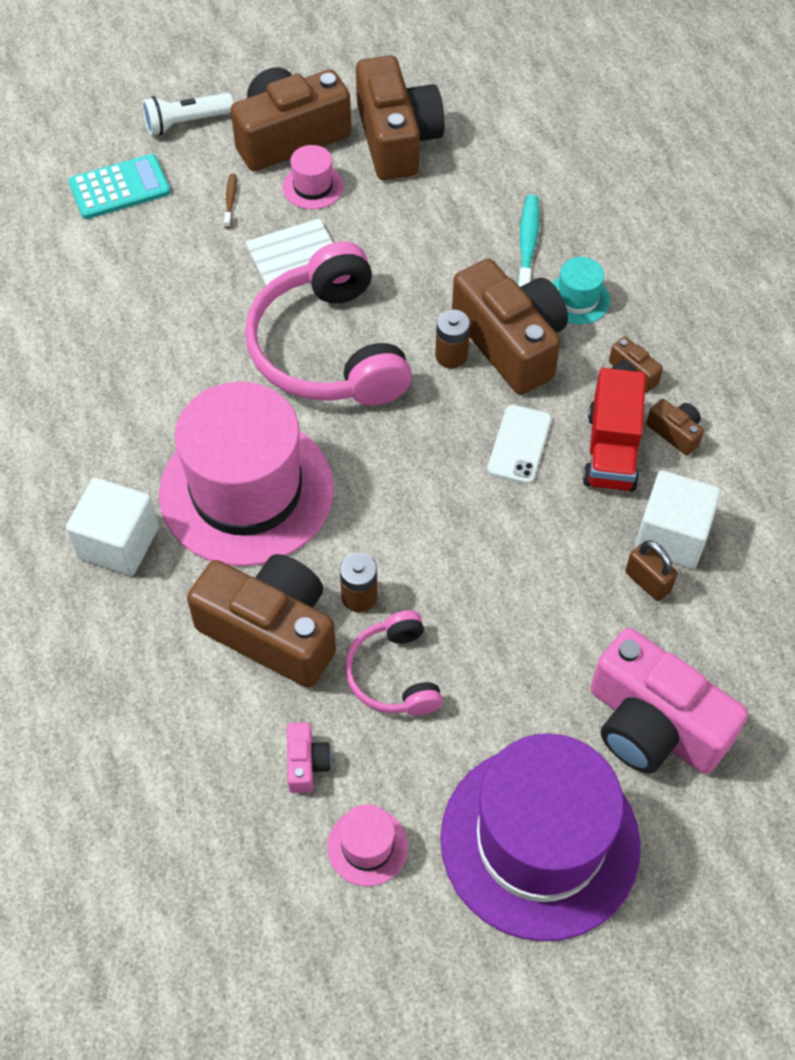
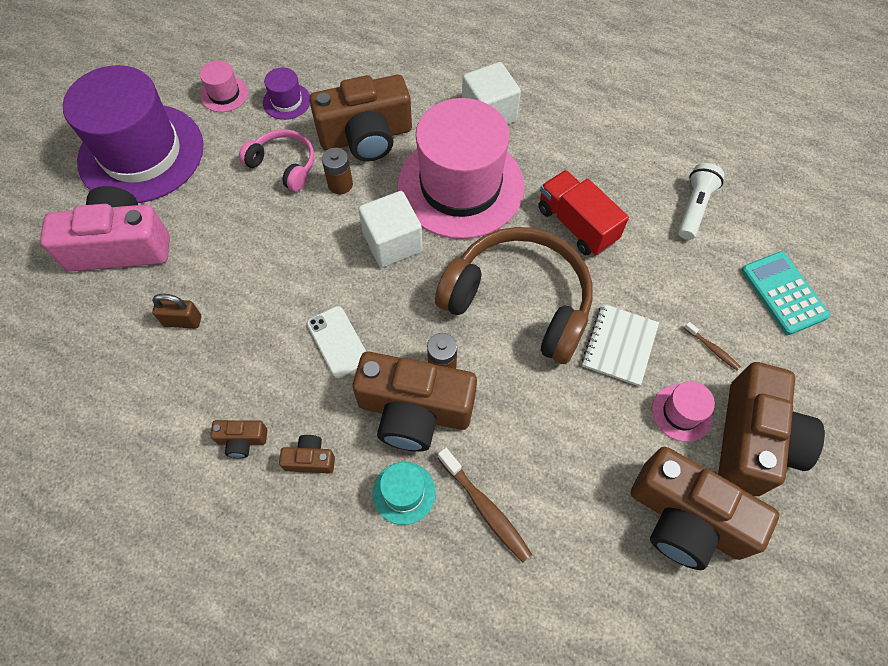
camera: 135 degrees right, 5 degrees up
turquoise calculator [68,154,171,219] -> turquoise calculator turned 135 degrees clockwise [741,251,830,335]
white flashlight [142,93,233,135] -> white flashlight moved to [678,163,724,240]
pink headphones [245,242,412,406] -> brown headphones [435,227,593,364]
pink camera [287,722,331,793] -> purple hat [263,67,310,120]
turquoise toothbrush [517,195,540,287] -> brown toothbrush [438,448,532,562]
red truck [583,368,646,492] -> red truck moved to [538,170,629,255]
white cube [635,470,721,569] -> white cube moved to [358,191,423,268]

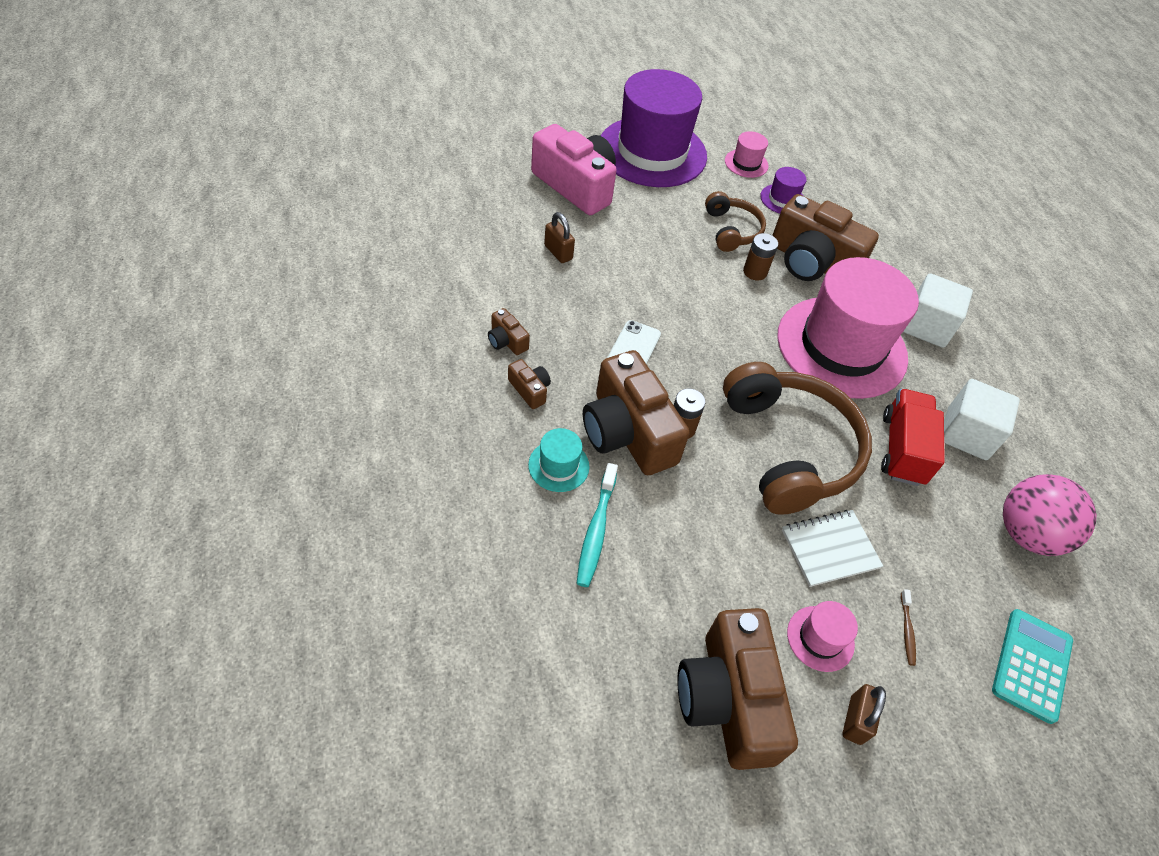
camera: 45 degrees right, 10 degrees down
pink headphones [239,129,314,192] -> brown headphones [705,191,766,252]
white cube [358,191,423,268] -> white cube moved to [944,379,1020,460]
brown toothbrush [438,448,532,562] -> turquoise toothbrush [576,463,618,587]
white flashlight [678,163,724,240] -> pink ball [1003,474,1096,556]
brown camera [718,362,825,496] -> brown padlock [842,684,886,745]

